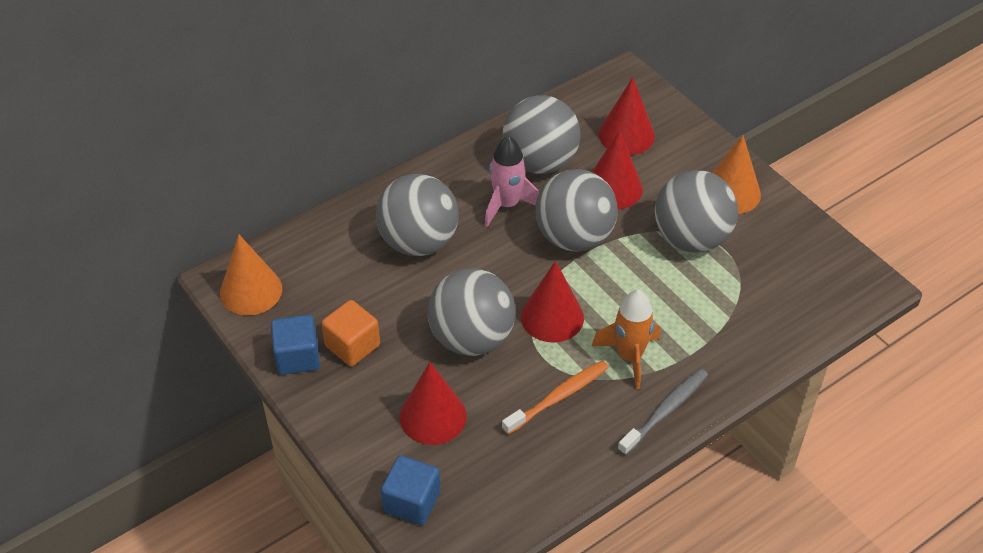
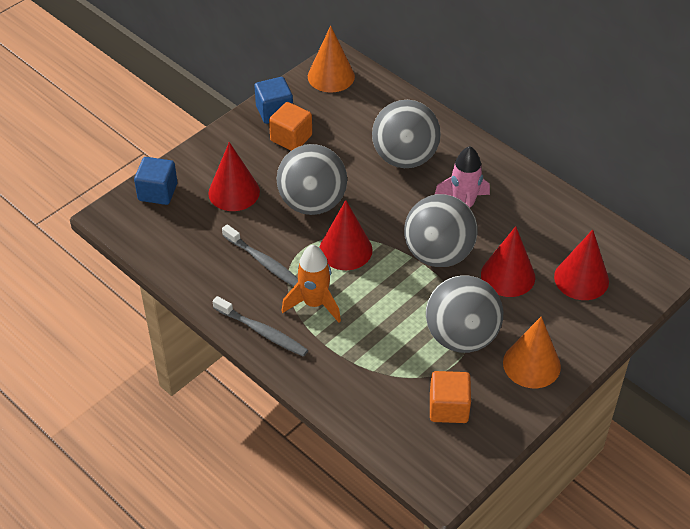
camera: 80 degrees right, 0 degrees up
orange toothbrush [502,360,609,435] -> grey toothbrush [222,224,298,287]
grey ball [503,95,581,174] -> none
none -> orange cube [430,371,471,423]

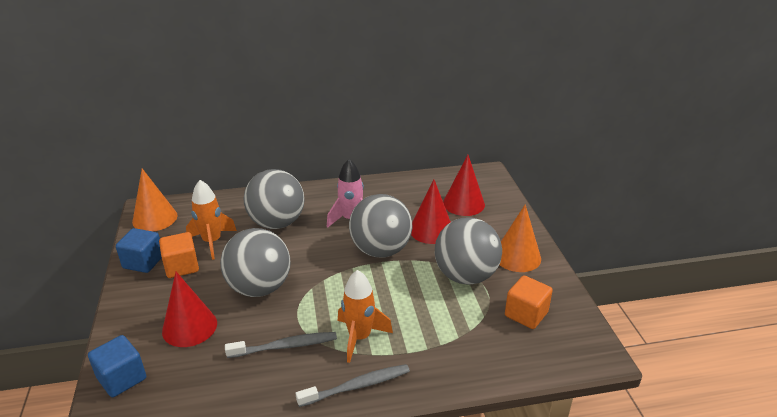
camera: 55 degrees left, 15 degrees down
red cone [319,200,373,270] -> none
none -> orange rocket [186,180,237,260]

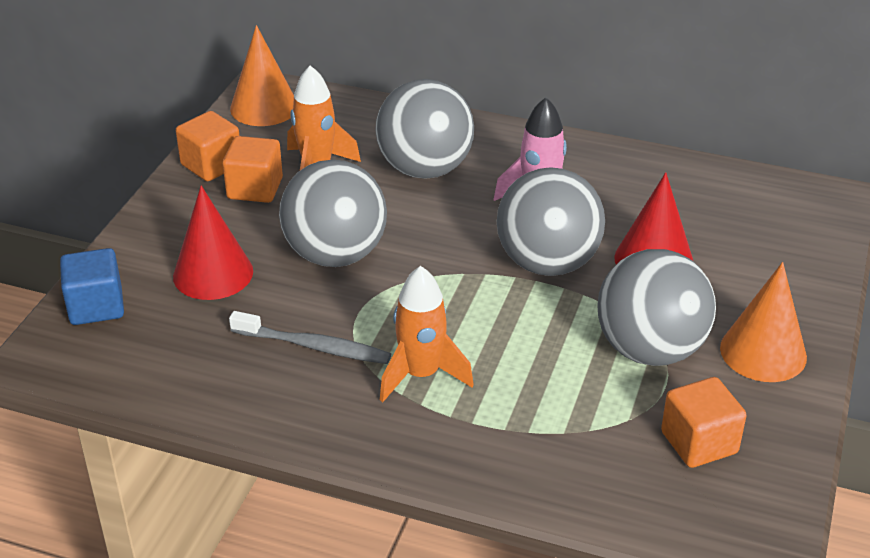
camera: 30 degrees right, 5 degrees up
blue cube [116,228,162,273] -> orange cube [176,111,239,181]
grey toothbrush [296,364,410,407] -> none
red cone [443,155,485,216] -> none

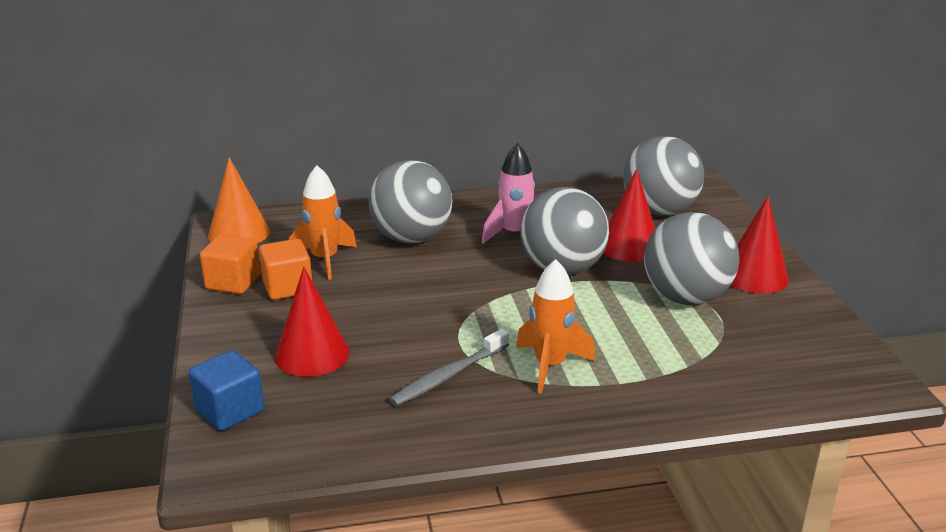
camera: 30 degrees left, 10 degrees down
grey toothbrush [229,311,391,364] -> grey toothbrush turned 150 degrees clockwise [389,329,509,406]
grey ball [279,160,387,267] -> grey ball moved to [624,136,704,216]
orange cube [661,377,747,468] -> none
orange cone [720,262,807,382] -> red cone [731,196,789,294]

